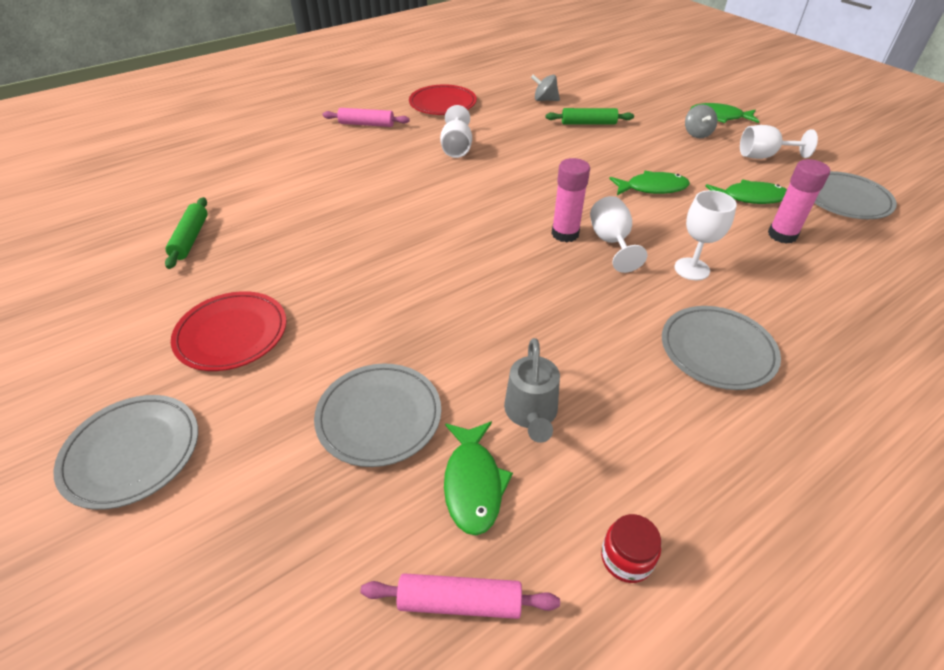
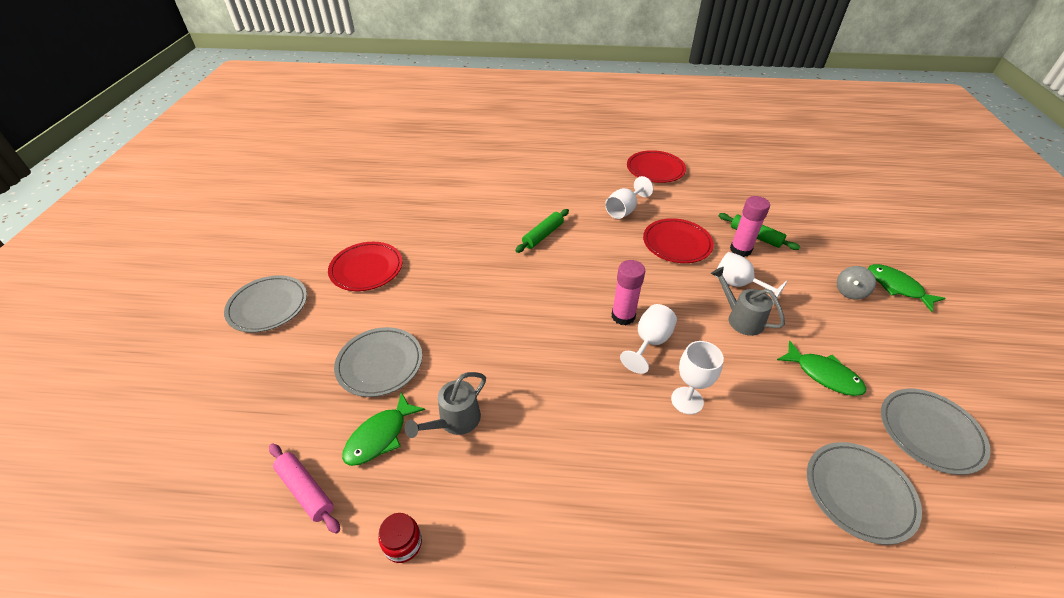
camera: 40 degrees right, 0 degrees up
green rolling pin [165,197,208,269] -> green rolling pin moved to [515,209,569,253]
pink rolling pin [323,108,410,127] -> none
grey spinning top [531,74,560,101] -> none
green fish [609,171,690,195] -> grey watering can [711,267,785,336]
grey plate [662,306,781,390] -> grey plate moved to [807,442,922,545]
white goblet [740,125,818,159] -> white goblet moved to [715,252,787,304]
pink glue stick [768,159,830,244] -> pink glue stick moved to [730,196,770,257]
none -> red plate [643,218,714,263]

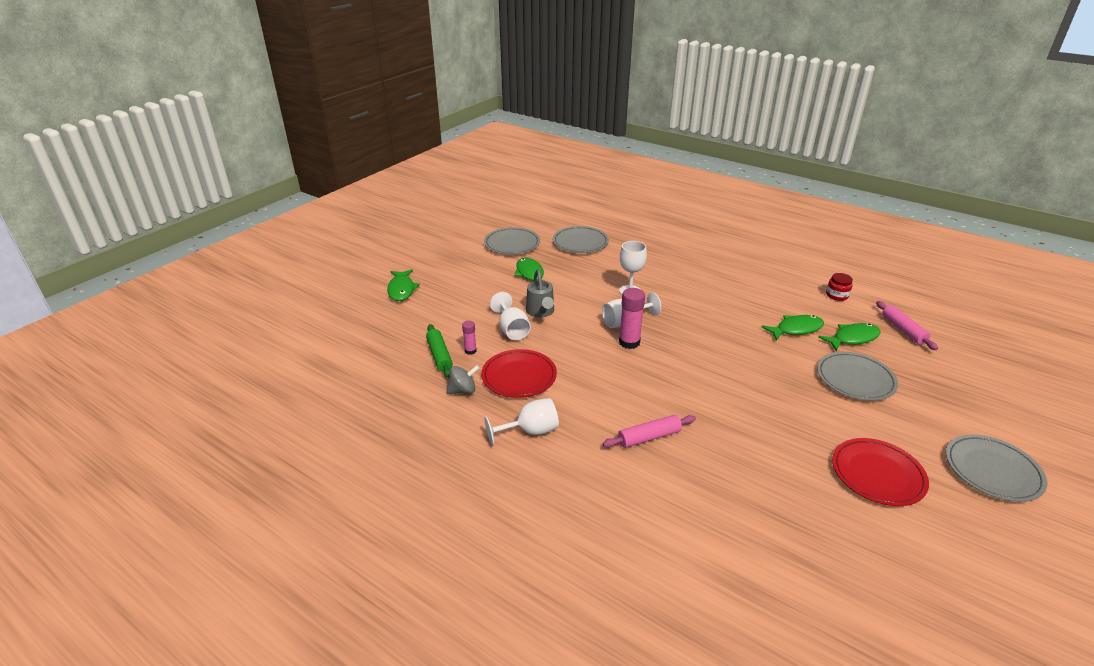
camera: 150 degrees left, 10 degrees down
grey watering can [405,372,486,438] -> green fish [761,315,824,341]
green rolling pin [515,209,569,253] -> pink rolling pin [602,415,696,448]
red plate [627,150,686,183] -> none
pink glue stick [730,196,770,257] -> pink glue stick [462,321,477,355], size x0.56
grey spinning top [837,266,876,300] -> grey spinning top moved to [446,365,480,394]

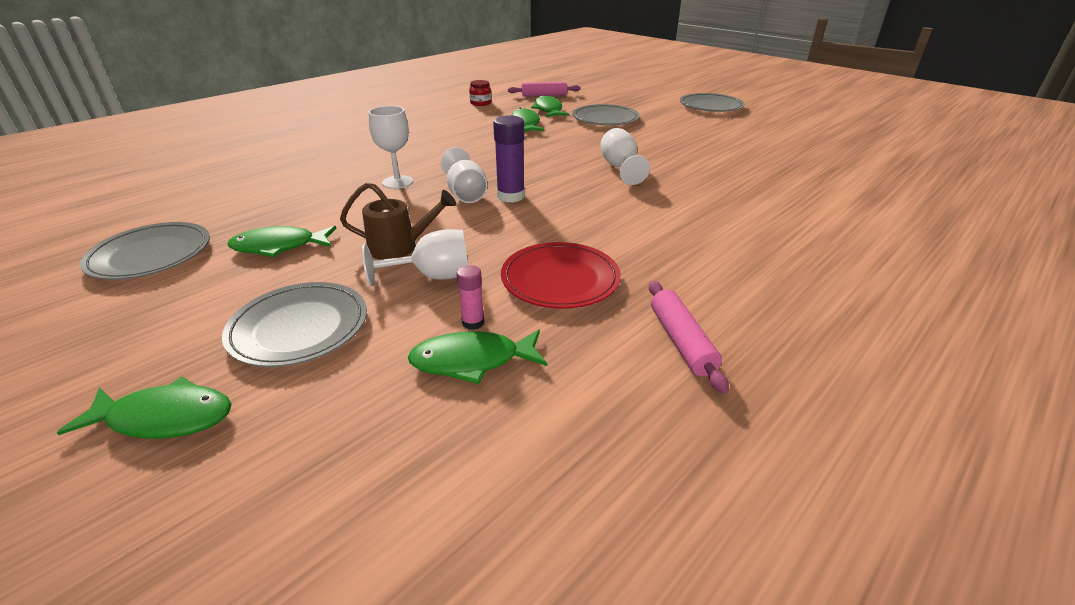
camera: 80 degrees left, 0 degrees up
green rolling pin [426,324,453,378] -> green fish [408,330,547,384]
grey spinning top [446,365,480,394] -> none
white goblet [484,398,559,446] -> white goblet moved to [600,128,650,185]
grey watering can [526,269,554,318] -> brown watering can [340,182,456,260]
grey plate [553,226,609,253] -> grey plate moved to [222,282,367,367]
pink rolling pin [602,415,696,448] -> pink rolling pin moved to [649,281,729,394]
pink glue stick [619,288,645,349] -> purple glue stick [493,115,525,203]
red plate [832,438,929,506] -> none

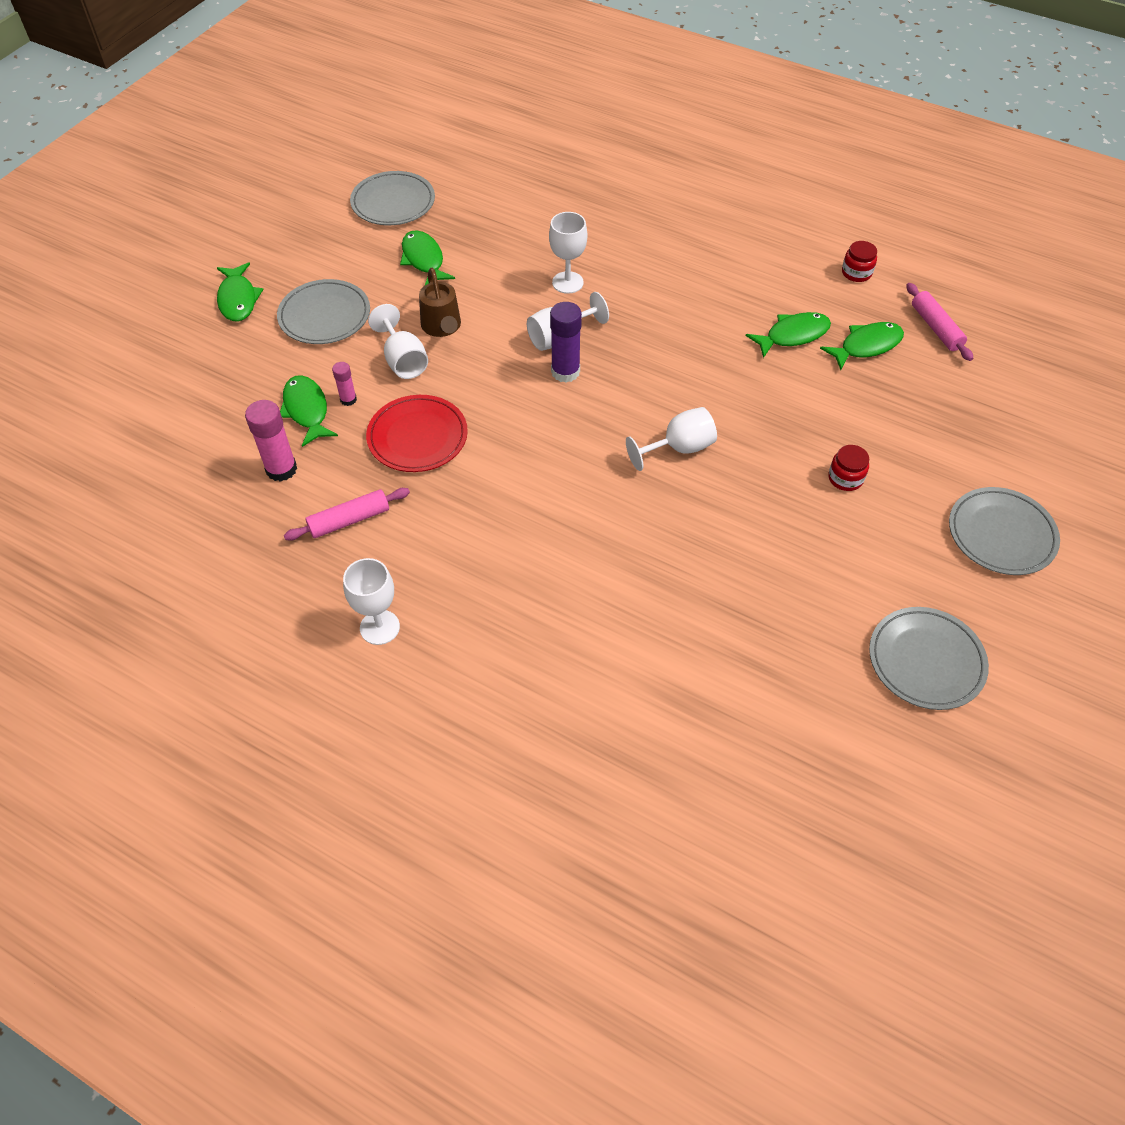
camera: 75 degrees right, 20 degrees up
grey plate [572,104,640,125] -> grey plate moved to [869,607,989,710]
none -> pink glue stick [245,400,297,482]
none -> white goblet [343,558,400,645]
none -> red jar [828,445,869,491]

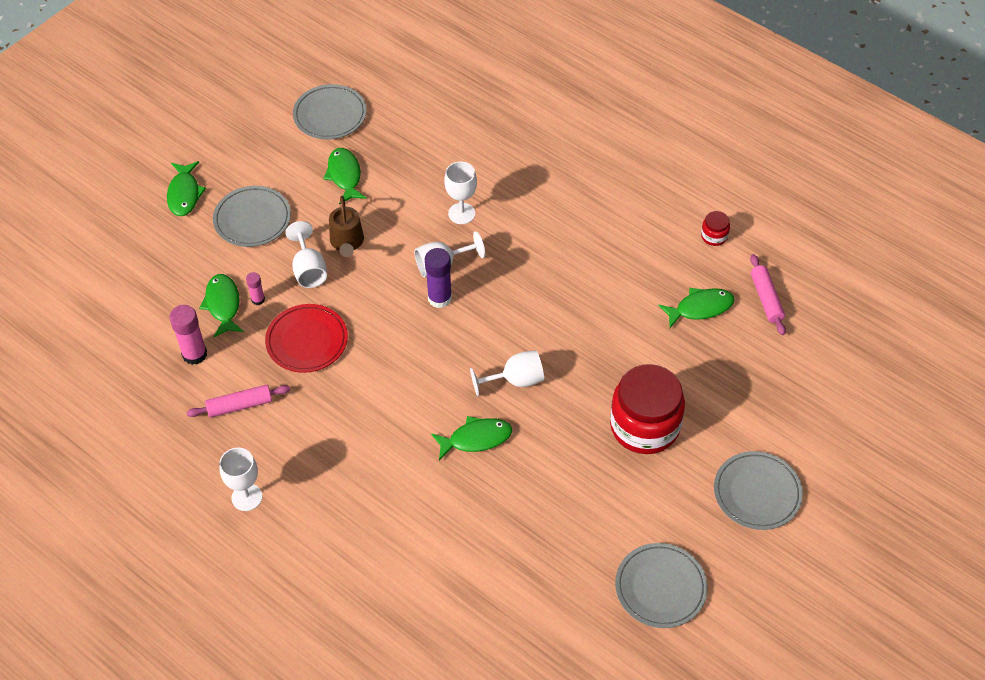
camera: 10 degrees right, 0 degrees up
green fish [746,312,831,358] -> green fish moved to [431,416,512,460]
red jar [828,445,869,491] -> red jar [610,364,685,454], size x2.39

